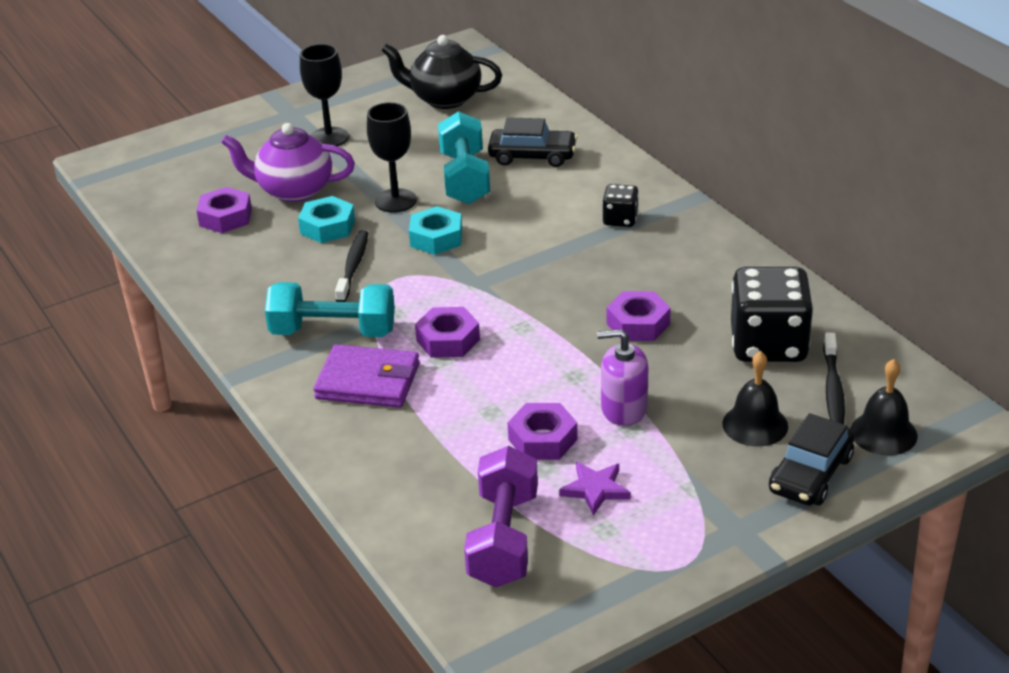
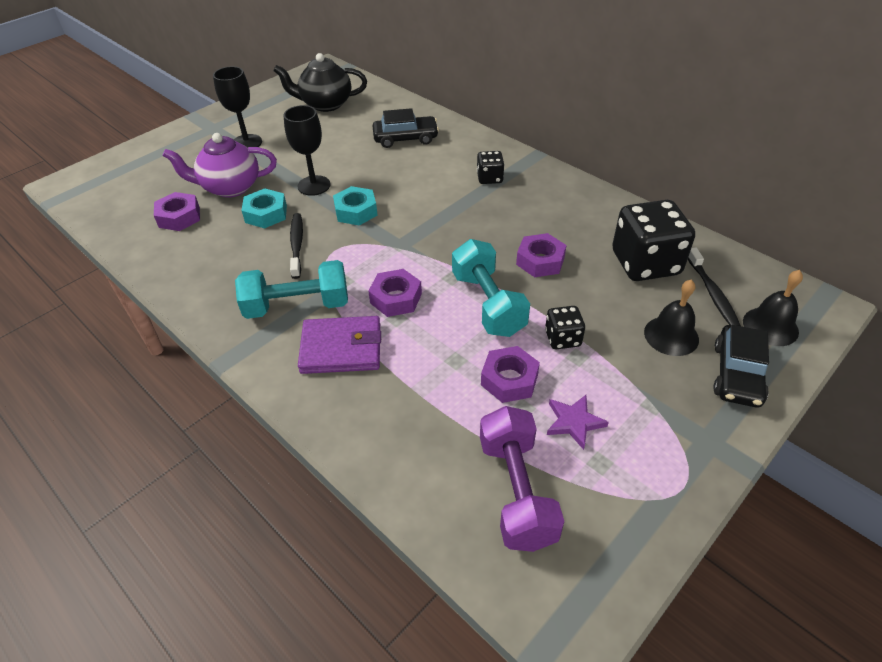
camera: 15 degrees left, 10 degrees up
turquoise dumbbell [438,111,490,204] -> turquoise dumbbell moved to [452,239,530,337]
purple soap dispenser [597,329,648,426] -> black dice [545,306,585,349]

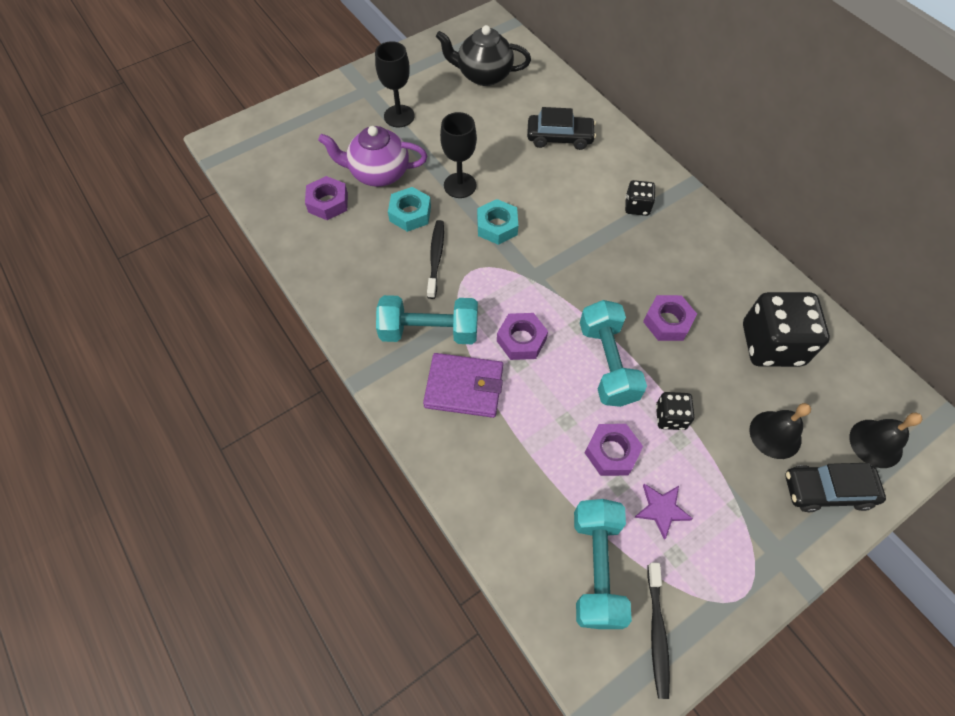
camera: 10 degrees right, 15 degrees up
purple dumbbell [480,406,564,552] -> turquoise dumbbell [574,499,632,629]
black toothbrush [688,247,741,326] -> black toothbrush moved to [647,563,670,699]
black car [713,325,769,407] -> black car turned 60 degrees clockwise [785,463,886,512]

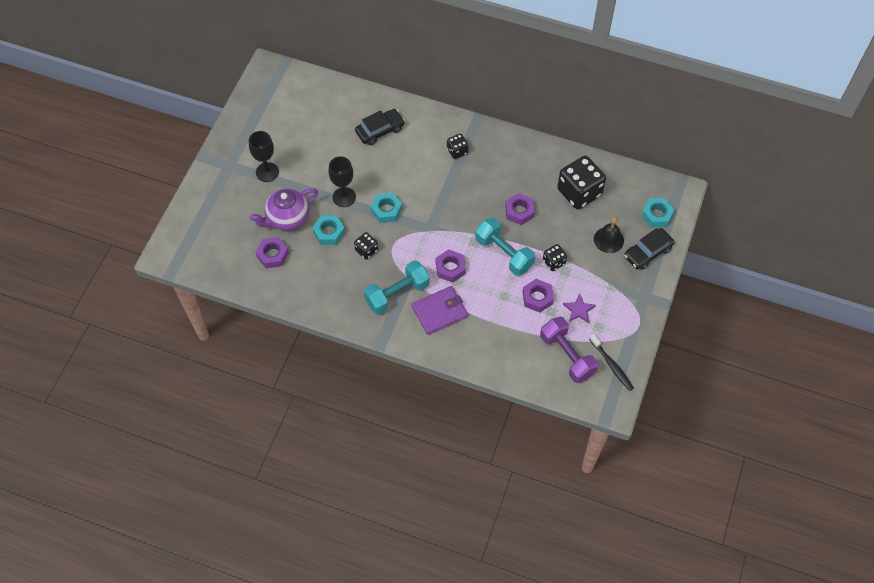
camera: 35 degrees left, 0 degrees up
black toothbrush [427,220,444,299] -> black dice [354,232,378,260]
black teapot [436,25,531,86] -> none
turquoise dumbbell [574,499,632,629] -> purple dumbbell [540,317,598,383]
black bell [849,413,922,468] -> turquoise nut [641,198,675,227]

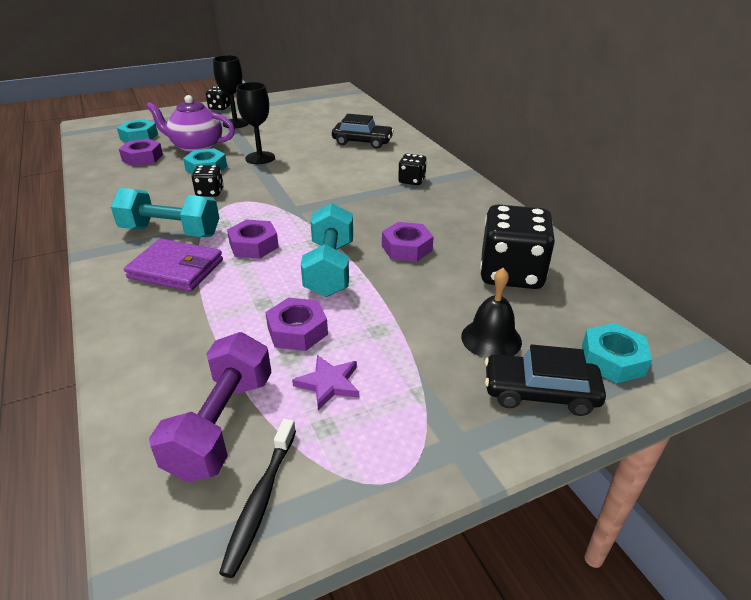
camera: 45 degrees right, 25 degrees down
turquoise nut [371,193,402,223] -> turquoise nut moved to [117,119,158,142]
black dice [543,244,567,271] -> black dice moved to [206,87,231,110]

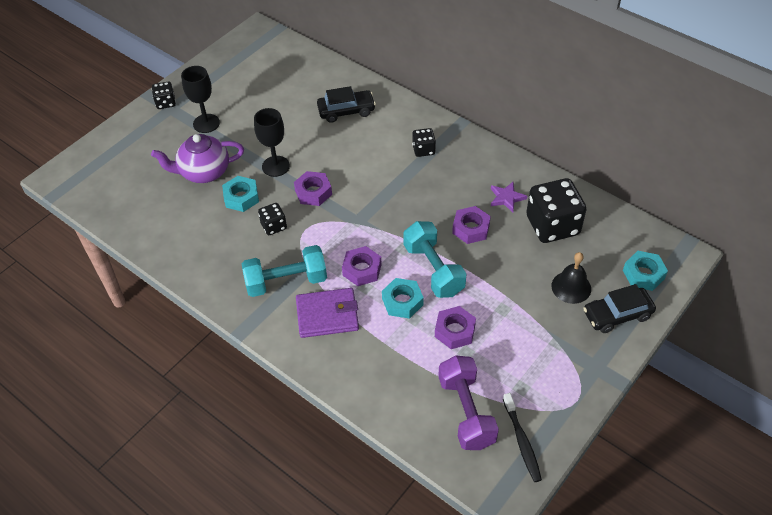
camera: 25 degrees left, 15 degrees up
turquoise nut [117,119,158,142] -> turquoise nut moved to [382,278,424,319]
purple nut [119,139,163,166] -> purple nut moved to [294,171,332,206]
purple star [292,355,359,410] -> purple star moved to [491,182,527,212]

